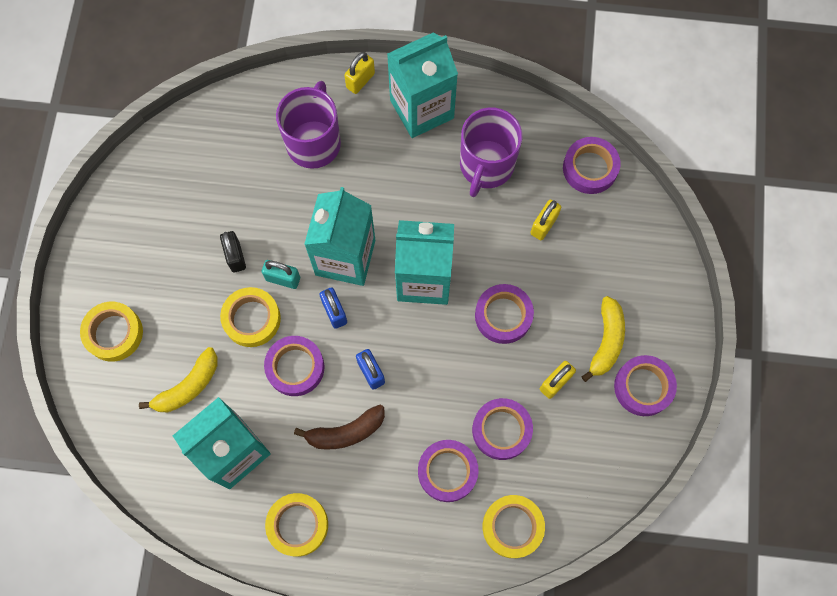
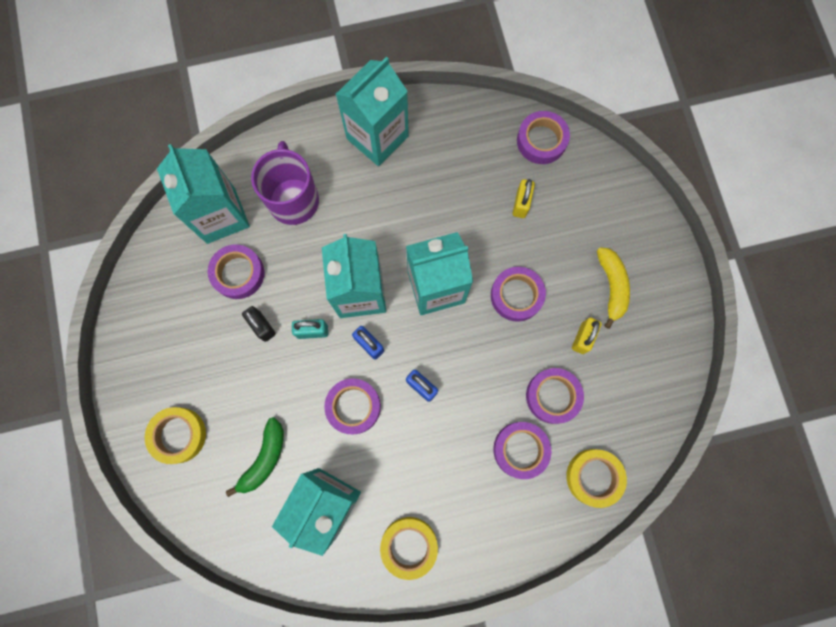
camera: 20 degrees left, 5 degrees up
yellow banana [139,347,217,412] -> green banana [226,417,284,497]
yellow tape [220,287,281,347] -> none
brown banana [294,405,385,450] -> none
yellow padlock [344,52,375,94] -> none
purple mug [460,107,522,197] -> none
purple tape [614,355,677,416] -> purple tape moved to [208,245,264,299]
none -> turquoise carton [157,144,250,244]

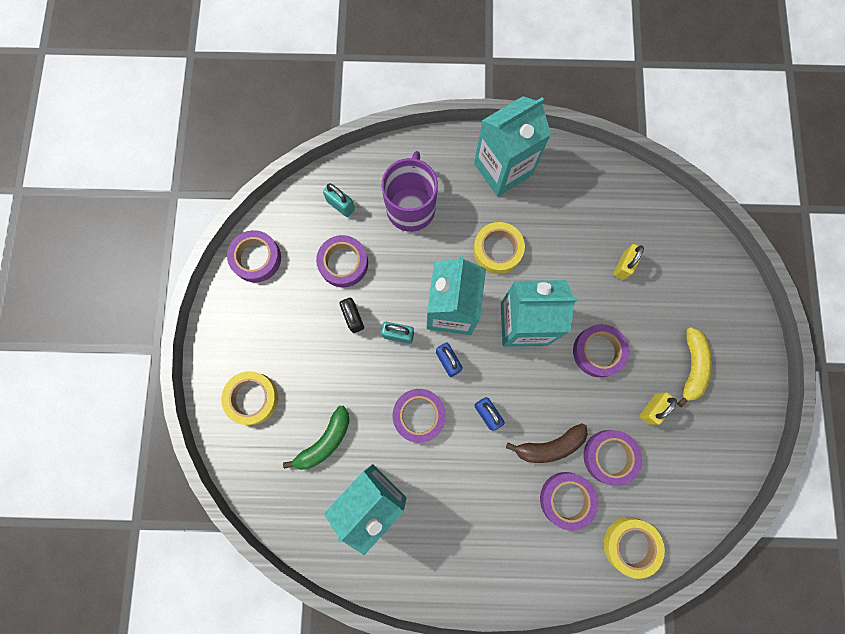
camera: 15 degrees right, 0 degrees up
turquoise carton [157,144,250,244] -> turquoise padlock [323,183,355,217]
yellow tape [380,517,438,580] -> yellow tape moved to [473,222,525,274]
purple tape [517,111,570,164] -> purple tape moved to [227,230,281,282]
none -> brown banana [506,423,588,463]

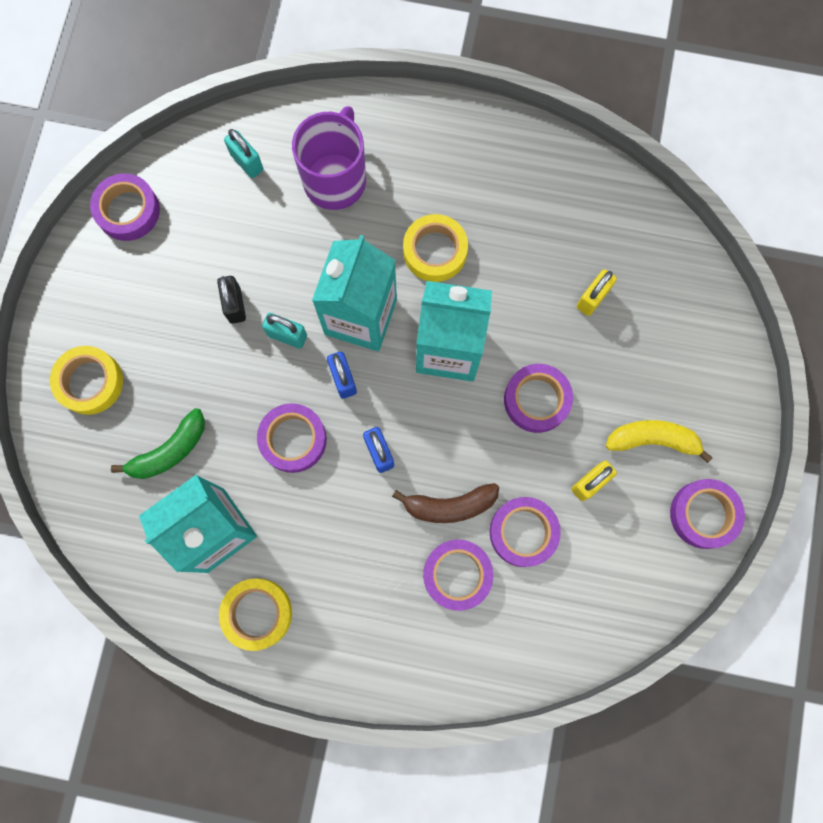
camera: 10 degrees right, 0 degrees up
purple tape [316,235,368,287] -> purple tape moved to [670,479,745,549]
turquoise carton [474,96,551,196] -> none
yellow tape [604,517,665,579] -> yellow tape moved to [219,579,292,651]
yellow banana [677,327,712,408] -> yellow banana turned 105 degrees counterclockwise [606,420,713,463]

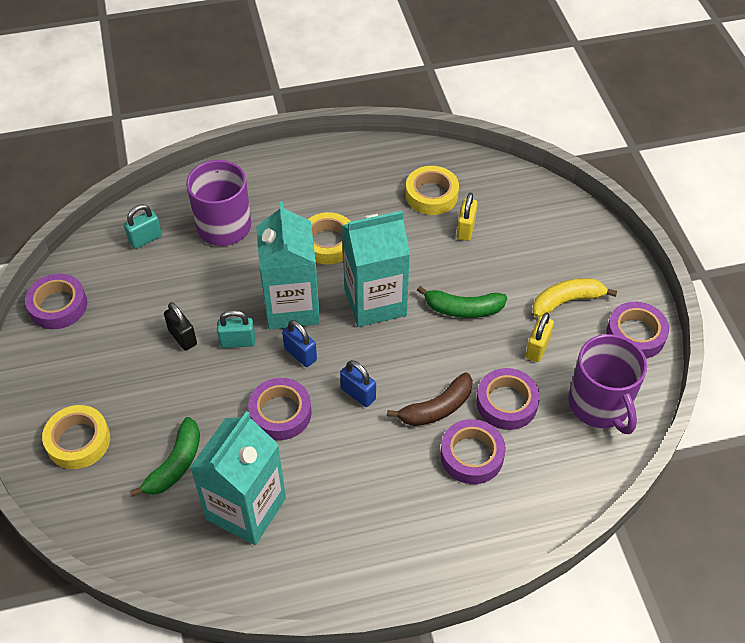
camera: 25 degrees left, 25 degrees down
yellow tape [219,579,292,651] -> yellow tape moved to [406,166,459,215]
turquoise padlock [224,129,263,178] -> turquoise padlock turned 60 degrees counterclockwise [124,205,162,249]
purple tape [504,364,573,433] -> green banana [417,286,507,318]
none -> purple mug [568,334,647,434]

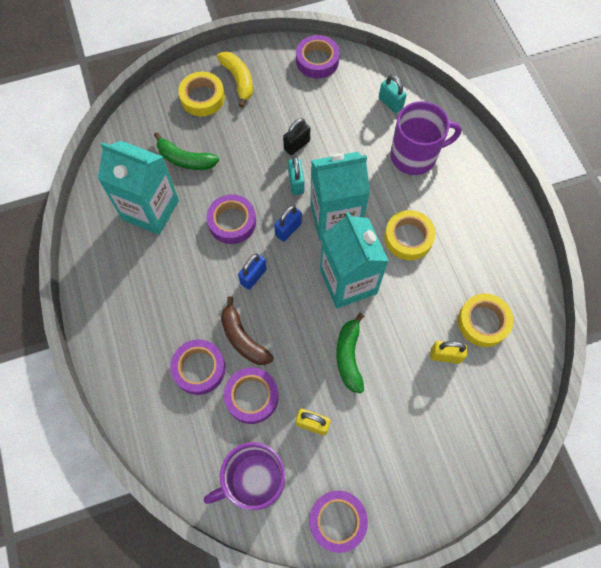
camera: 85 degrees right, 15 degrees up
yellow banana [532,278,617,317] -> yellow banana moved to [217,52,253,108]

